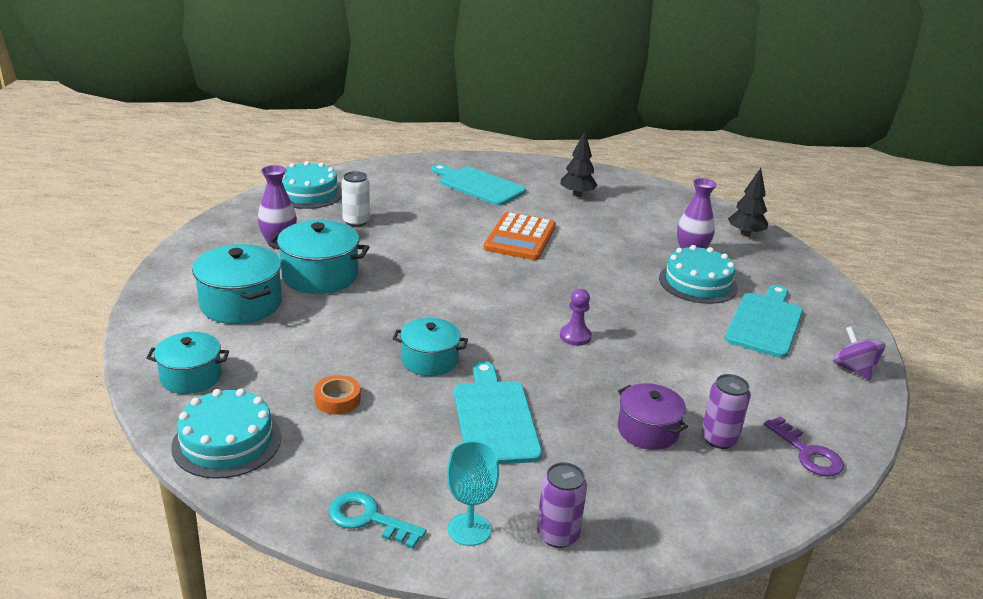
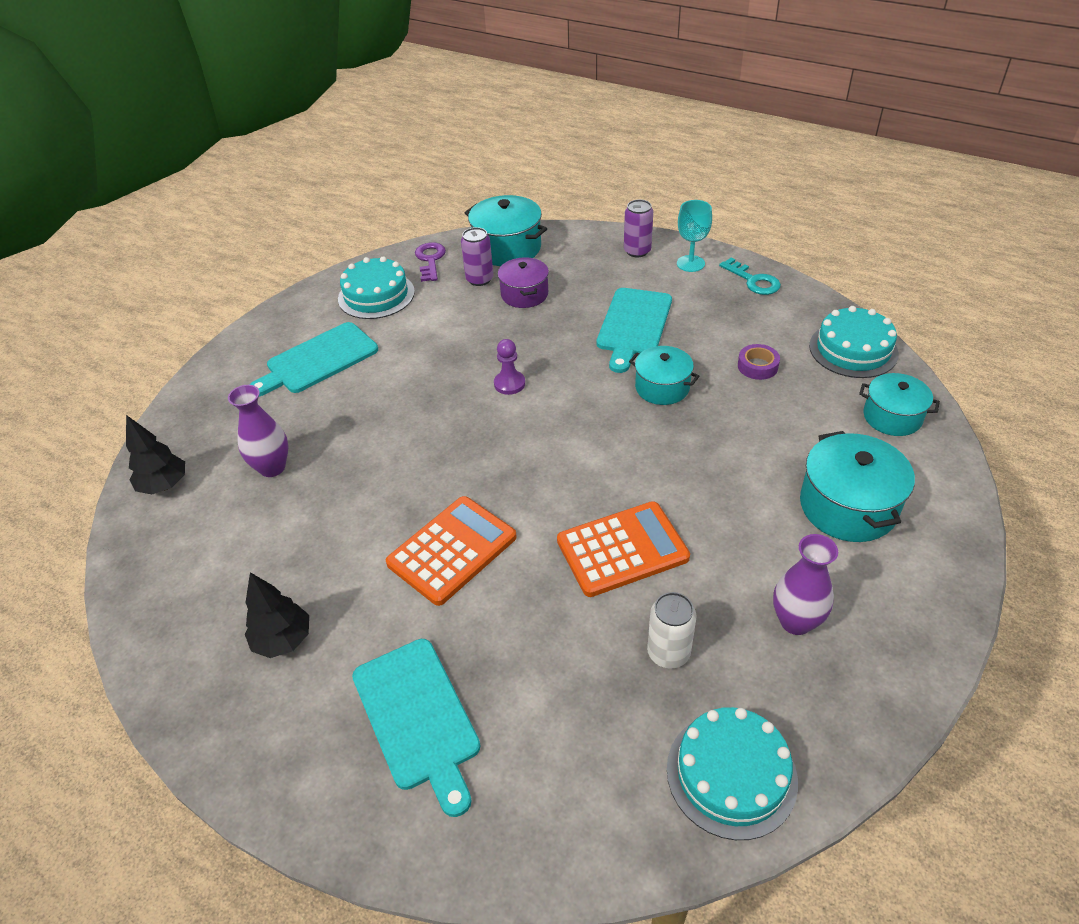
camera: 150 degrees left, 15 degrees up
turquoise pot [268,220,369,294] -> turquoise pot moved to [465,195,547,266]
orange tape [314,375,361,415] -> purple tape [738,344,780,380]
turquoise cake [659,245,738,304] -> turquoise cake moved to [338,256,415,319]
purple spinning top [833,326,885,380] -> none
none -> orange calculator [557,501,690,597]

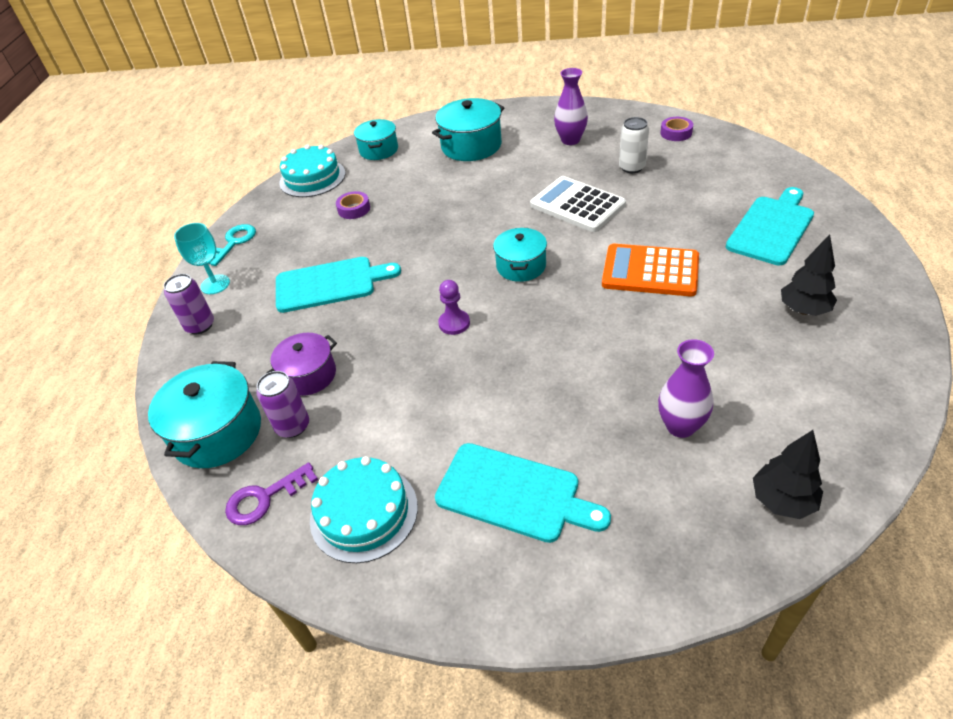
camera: 115 degrees left, 0 degrees up
orange calculator [557,501,690,597] -> white calculator [530,176,626,232]
turquoise pot [629,346,699,405] -> turquoise pot moved to [493,228,547,282]
turquoise cake [667,707,798,840] -> purple tape [660,117,693,141]

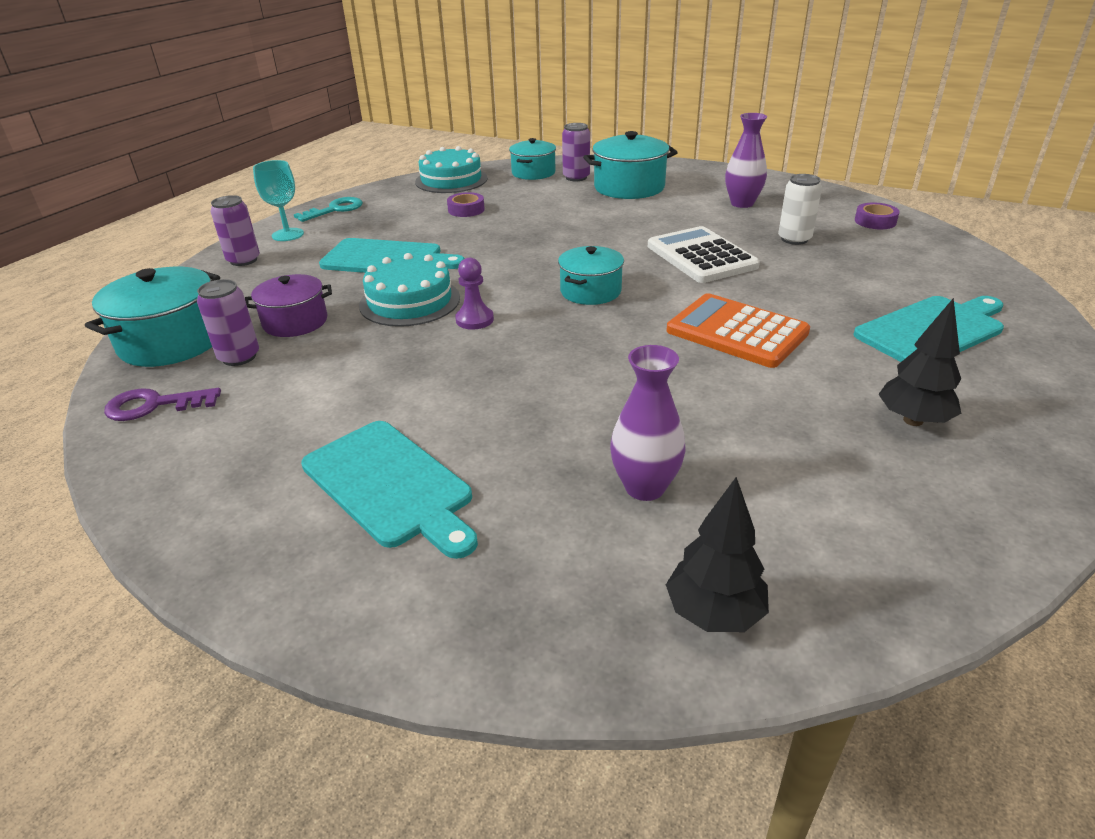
camera: 20 degrees right, 10 degrees down
turquoise cake [310,456,418,563] -> turquoise cake moved to [359,253,460,327]
none -> purple can [562,123,590,181]

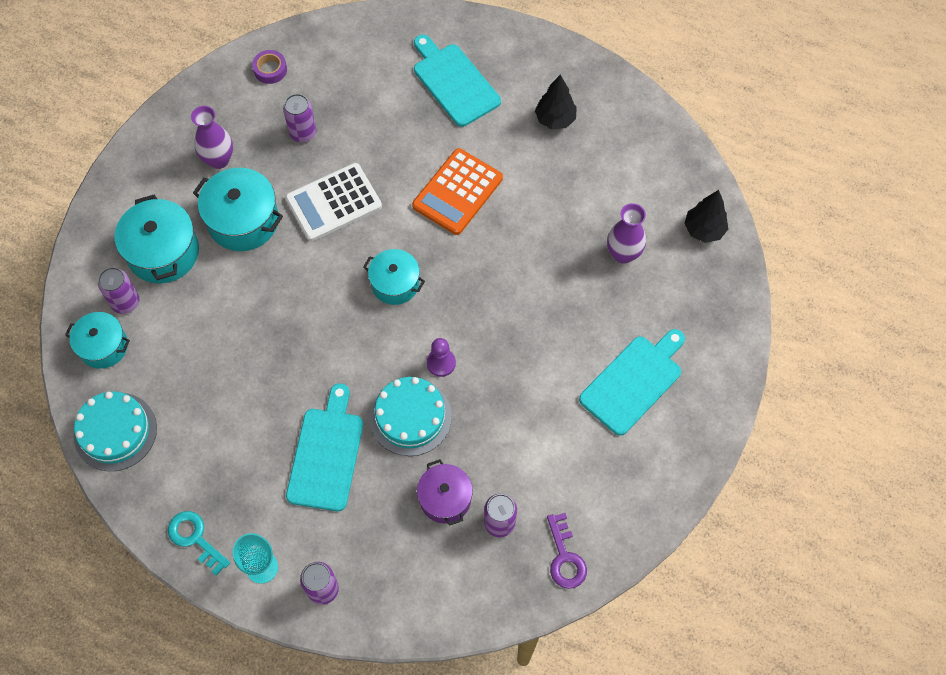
camera: 95 degrees left, 30 degrees up
turquoise pot [85,267,220,367] -> turquoise pot moved to [193,168,283,251]
purple tape [447,192,485,217] -> none
white can [778,174,822,245] -> purple can [283,94,316,142]

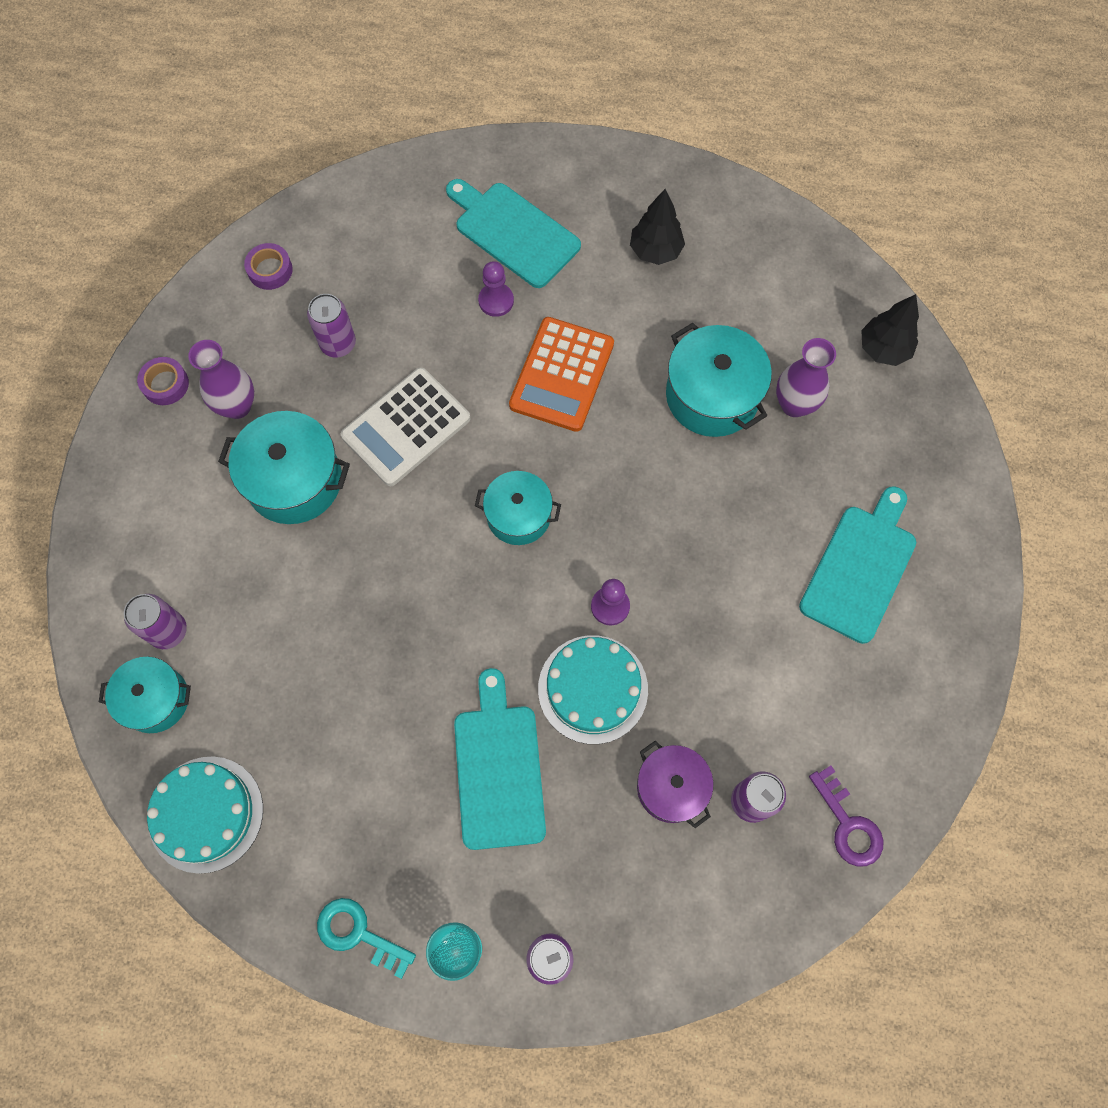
camera: 15 degrees left, 5 degrees up
turquoise pot [114,194,199,284] -> turquoise pot moved to [666,323,772,437]
none -> purple tape [137,357,189,405]
none -> purple pawn [478,261,514,317]

